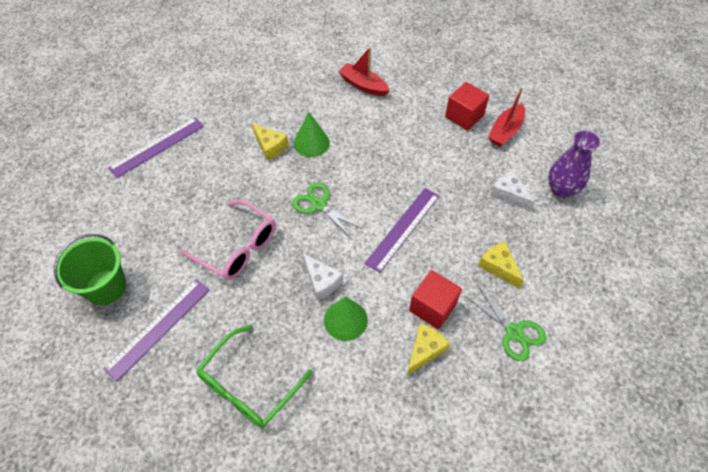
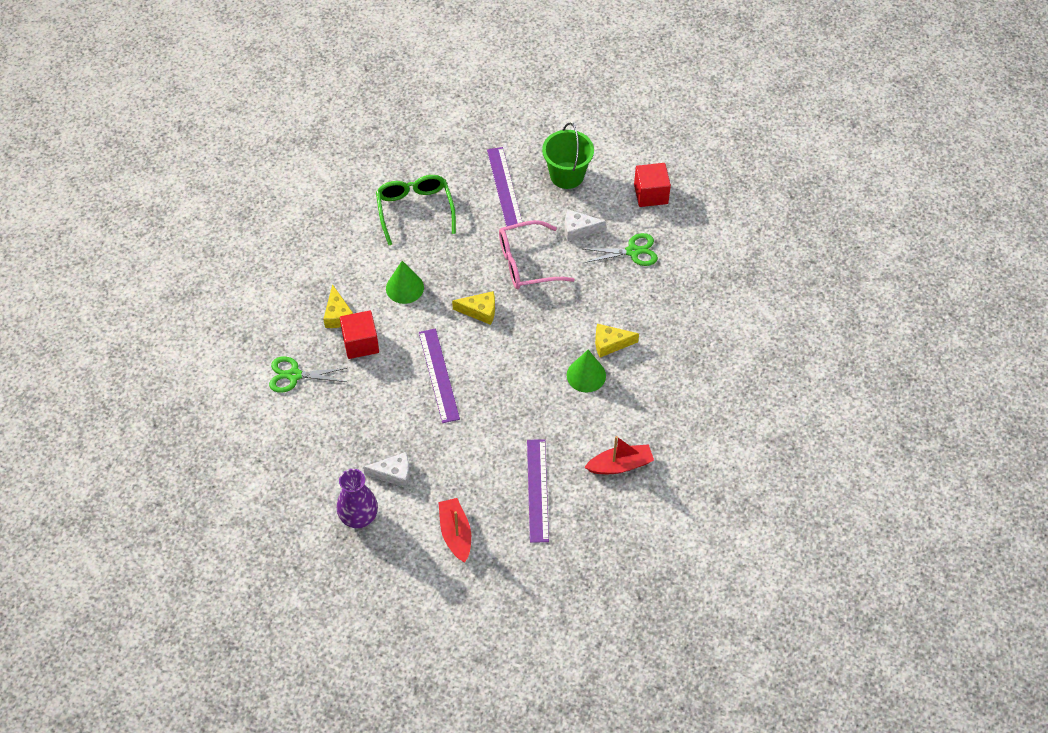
camera: 130 degrees right, 0 degrees up
purple ruler [108,117,204,178] -> purple ruler moved to [527,439,549,543]
green scissors [292,182,363,239] -> green scissors moved to [584,233,658,266]
white cheese [303,253,343,300] -> white cheese moved to [565,209,606,242]
red cube [445,82,489,131] -> red cube moved to [634,163,671,207]
yellow cheese [478,242,524,289] -> yellow cheese moved to [452,291,495,325]

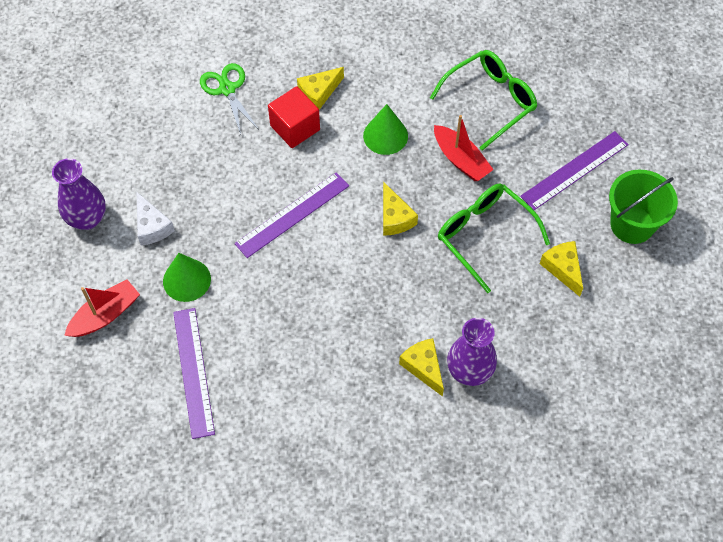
camera: 65 degrees right, 5 degrees up
pink glasses [499,220,575,289] -> green glasses [438,183,550,293]
purple ruler [527,439,549,543] -> purple ruler turned 75 degrees counterclockwise [173,308,215,439]
white cheese [565,209,606,242] -> yellow cheese [540,241,583,297]
green cone [567,350,606,393] -> green cone moved to [163,253,211,302]
green scissors [584,233,658,266] -> none
red boat [584,436,654,474] -> red boat moved to [434,115,494,181]
red cube [634,163,671,207] -> none
none -> purple vase [447,318,497,386]

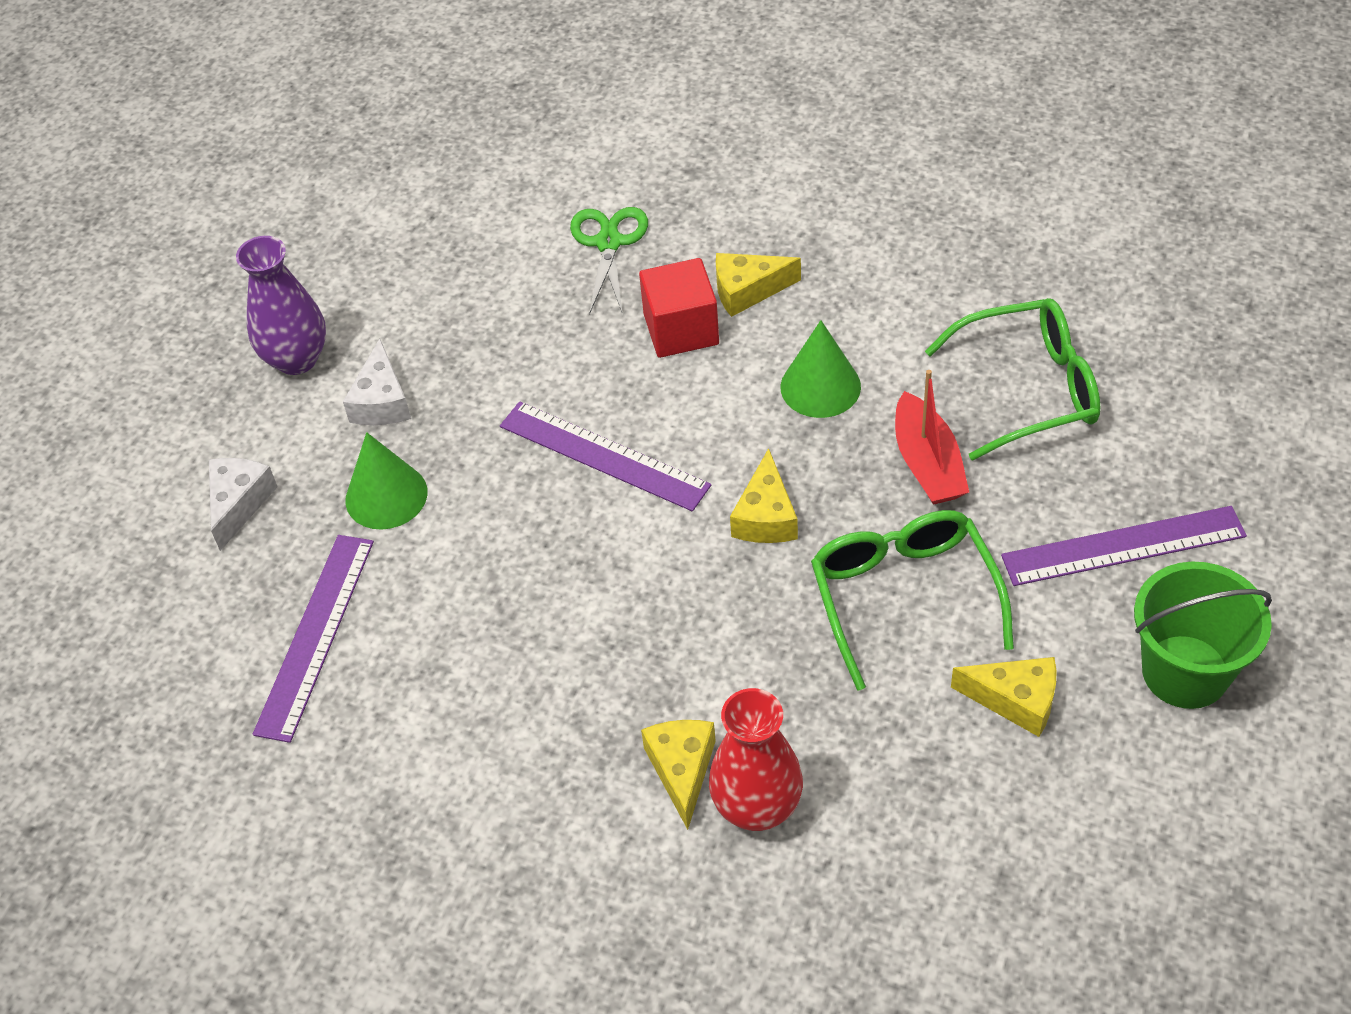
camera: 30 degrees right, 10 degrees down
red boat [64,279,140,337] -> white cheese [209,458,278,551]
purple ruler [234,172,349,258] -> purple ruler turned 45 degrees clockwise [500,401,711,512]
purple vase [447,318,497,386] -> red vase [709,688,803,831]
yellow cheese [540,241,583,297] -> yellow cheese turned 105 degrees clockwise [951,657,1056,737]

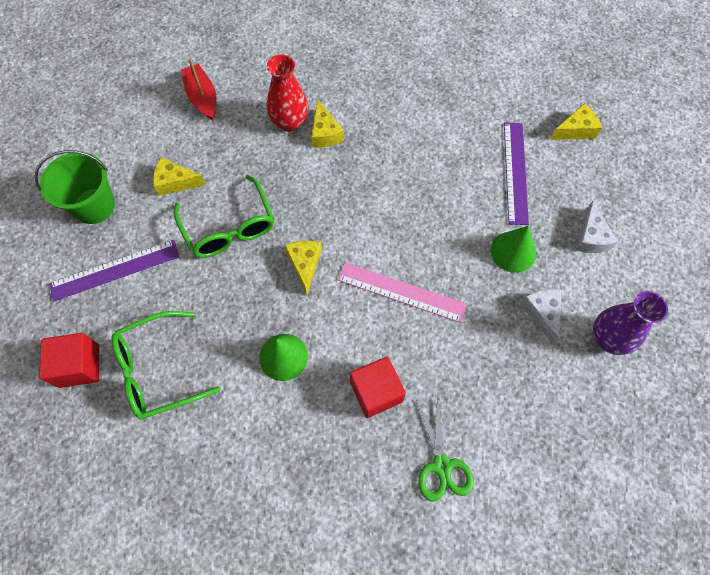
camera: 165 degrees right, 15 degrees up
purple ruler [500,401,711,512] -> pink ruler [337,262,467,323]
yellow cheese [716,253,801,317] -> yellow cheese moved to [550,103,602,140]
red boat [895,370,969,505] -> red boat moved to [181,58,216,120]
none -> red cube [39,333,99,388]

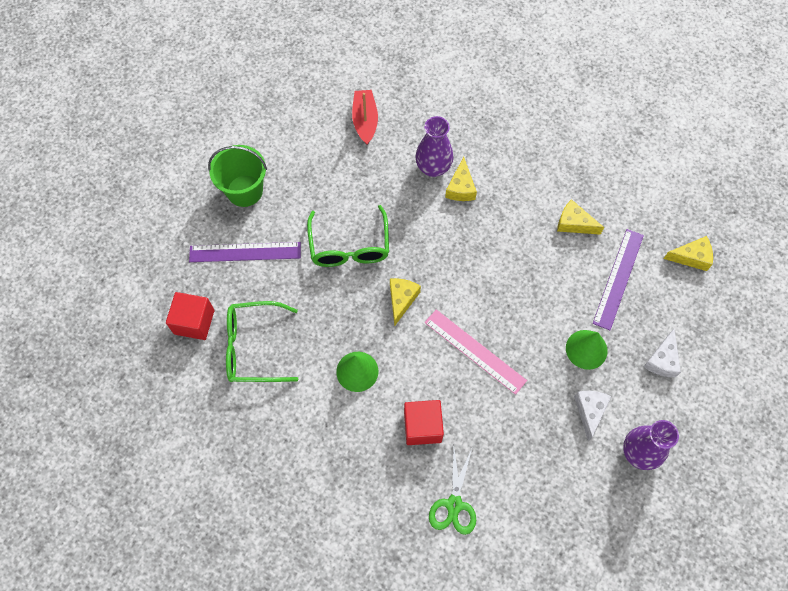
camera: 20 degrees right, 0 degrees up
yellow cheese [153,157,206,196] -> yellow cheese moved to [557,199,604,235]
red vase [267,54,308,132] -> purple vase [416,116,453,177]

